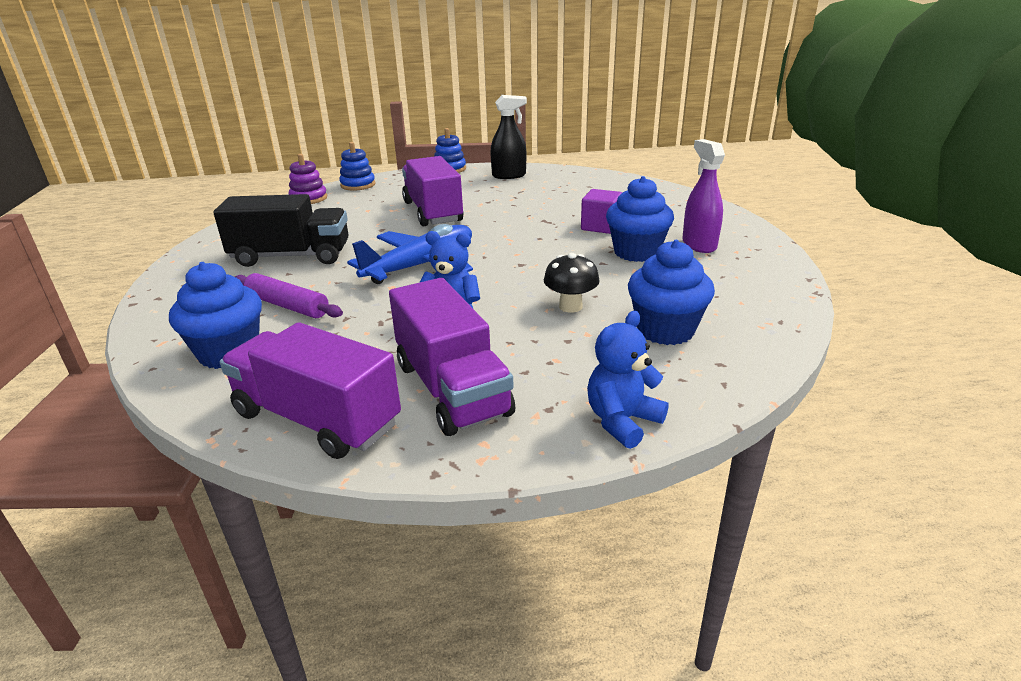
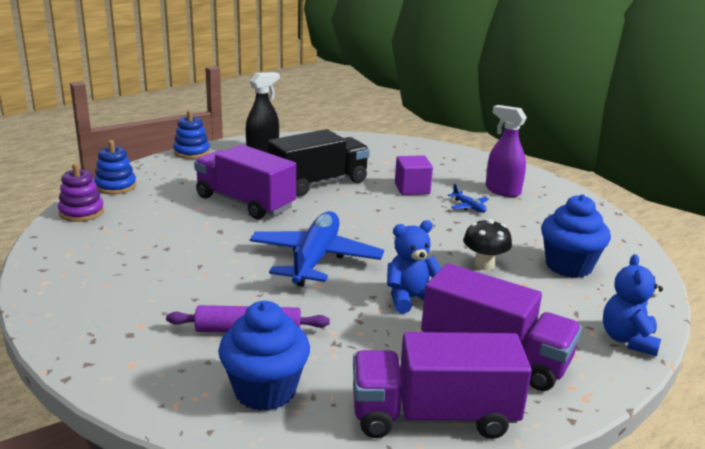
camera: 35 degrees left, 5 degrees down
black truck [213,194,348,267] -> black truck moved to [268,129,370,196]
blue cupcake [606,176,674,262] -> blue plane [448,184,489,213]

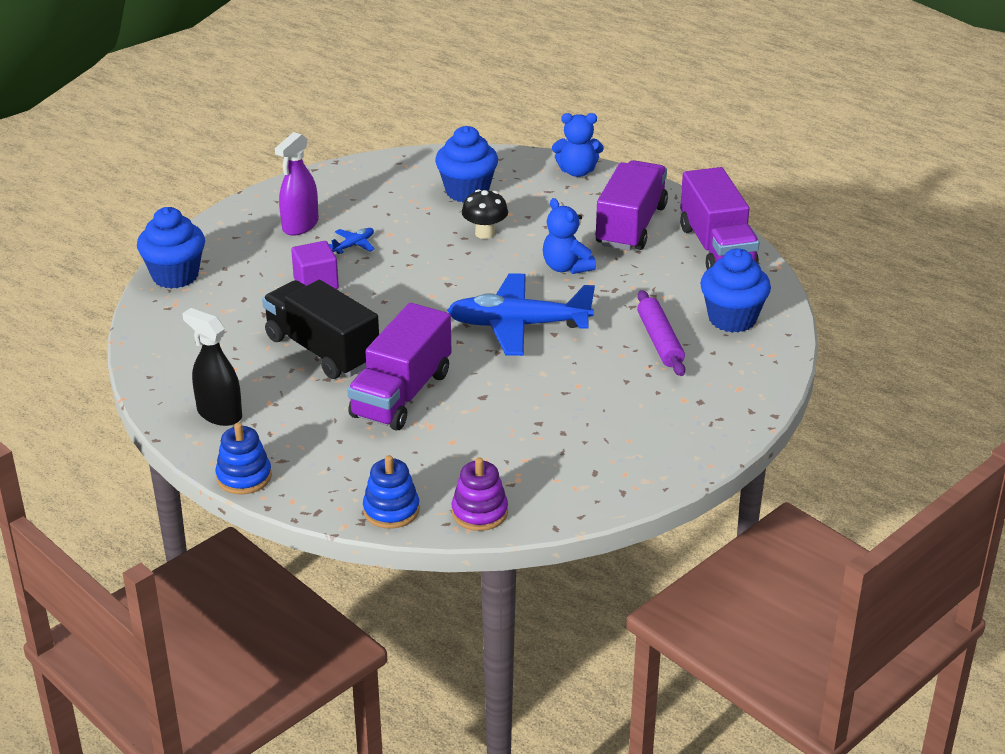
camera: 100 degrees left, 10 degrees up
none -> blue cupcake [137,207,205,289]

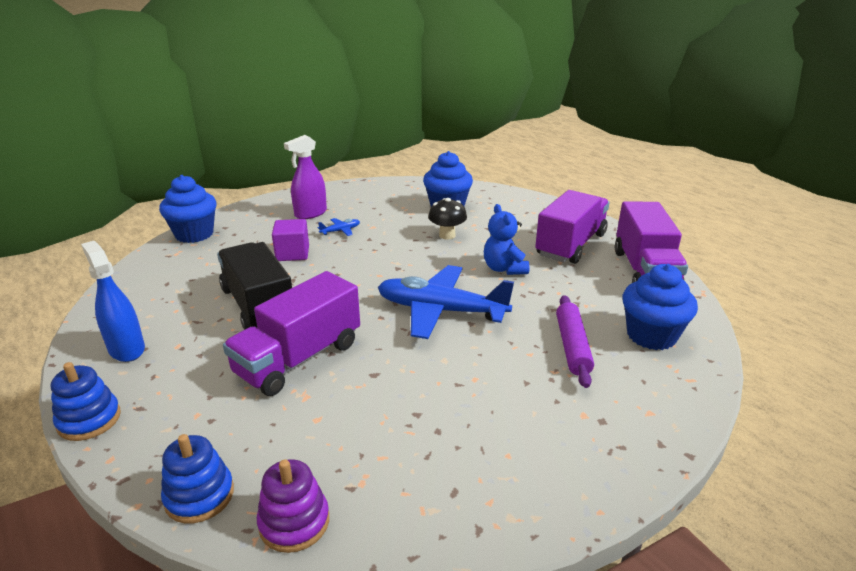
camera: 15 degrees right, 5 degrees down
black spray bottle [182,308,242,426] -> blue spray bottle [81,241,145,362]
blue teddy bear [552,113,604,177] -> none

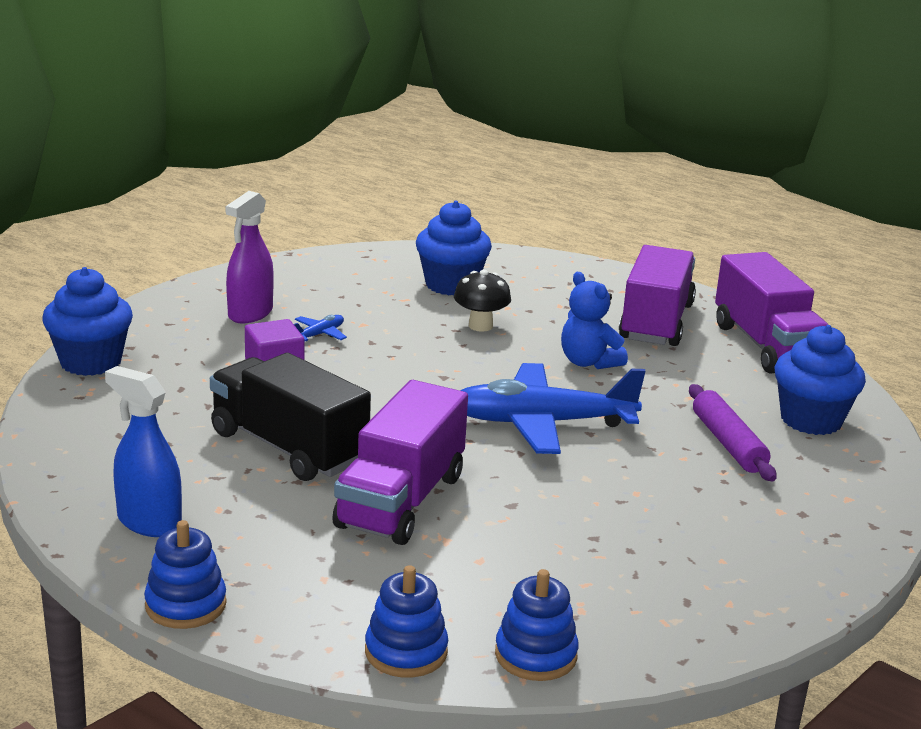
camera: 20 degrees left, 5 degrees down
purple stacking toy [257,459,329,553] -> blue stacking toy [495,569,579,681]

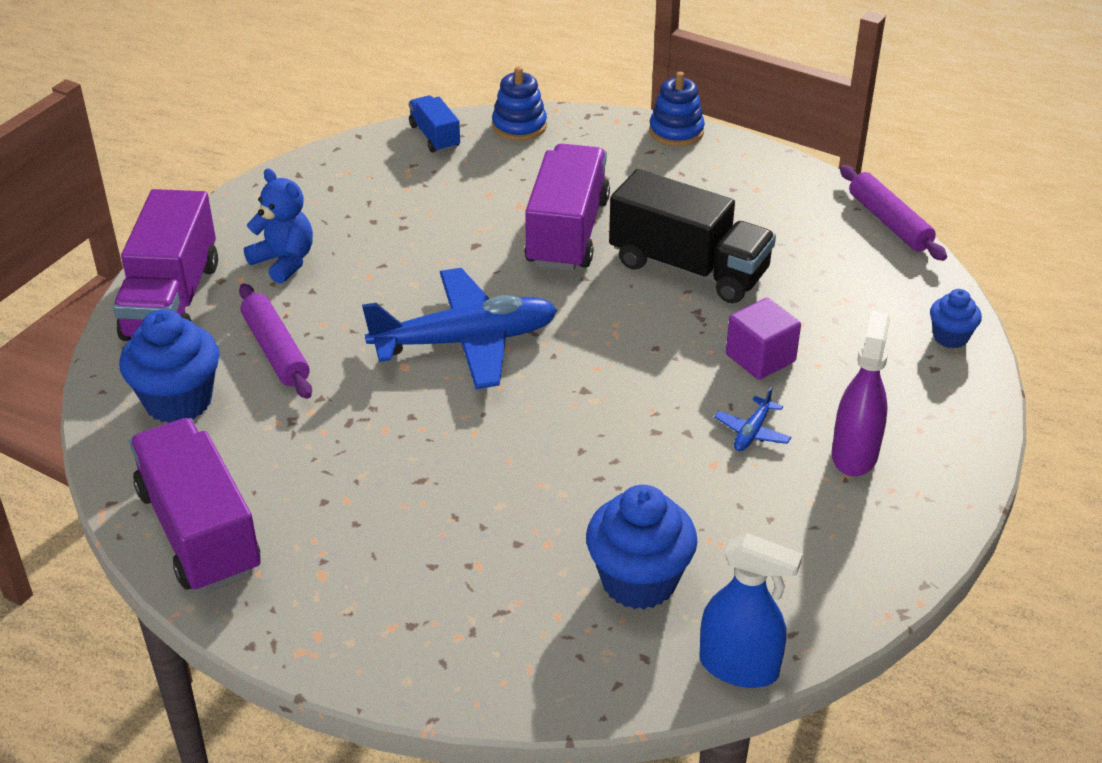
camera: 170 degrees right, 15 degrees up
blue cupcake [42,267,133,376] -> blue cupcake [930,289,982,348], size x0.55
blue spray bottle [105,366,182,537] -> blue spray bottle moved to [699,533,803,688]
black mushroom [454,270,511,332] -> none
blue stacking toy [495,569,579,681] -> blue truck [409,95,460,152]
blue teddy bear [561,272,628,369] -> blue teddy bear moved to [244,168,313,284]
purple truck [619,245,696,346] -> purple truck moved to [113,189,218,341]
none -> purple rolling pin [840,165,947,261]

